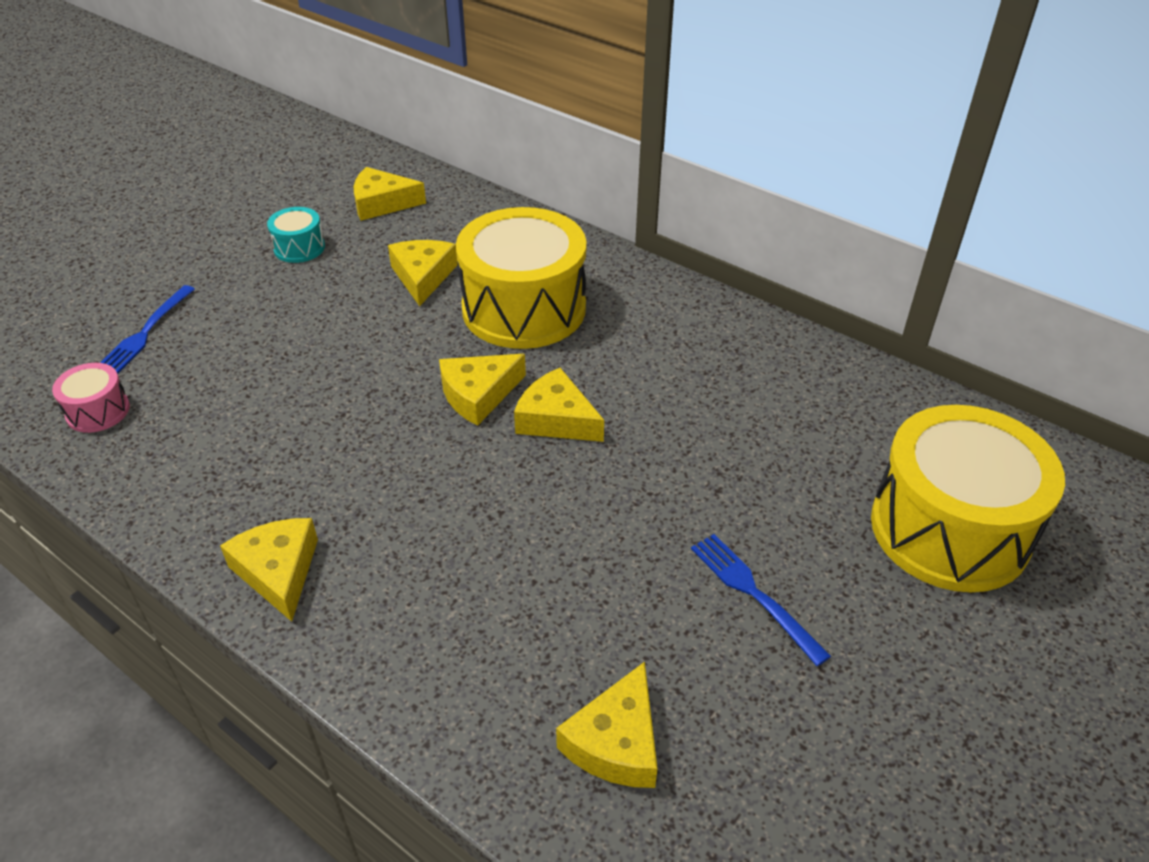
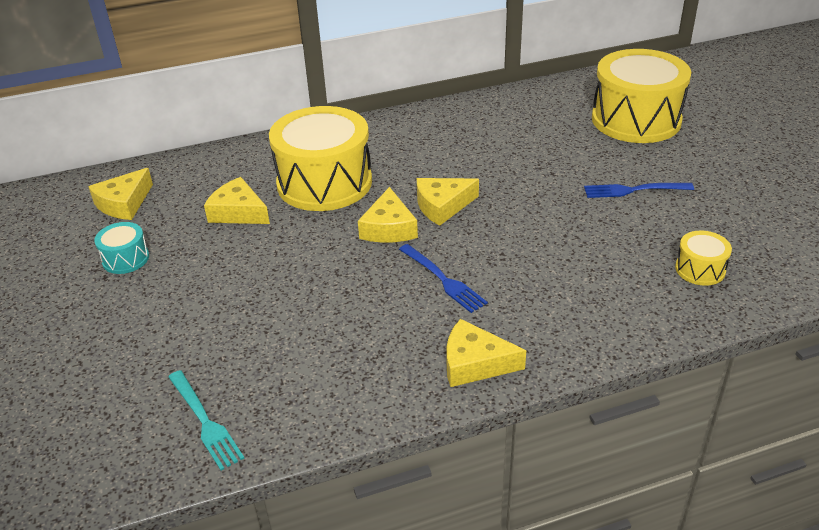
camera: 55 degrees left, 5 degrees down
pink drum [52,363,130,433] -> turquoise fork [168,370,244,471]
blue fork [100,285,195,374] -> blue fork moved to [399,244,488,313]
yellow cheese [556,662,658,788] -> yellow drum [675,231,732,286]

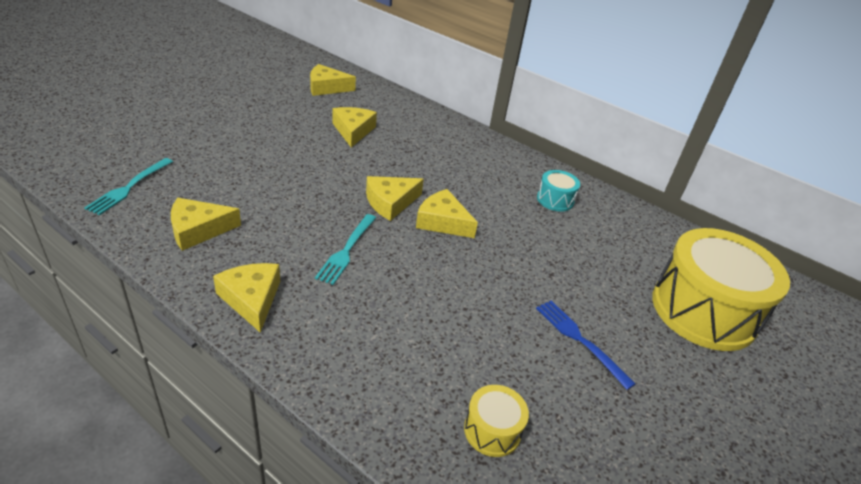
camera: 50 degrees right, 0 degrees up
turquoise drum [94,222,149,274] -> turquoise drum moved to [537,170,580,212]
yellow drum [269,106,372,211] -> none
blue fork [399,244,488,313] -> turquoise fork [315,214,376,285]
none -> yellow cheese [171,198,241,251]

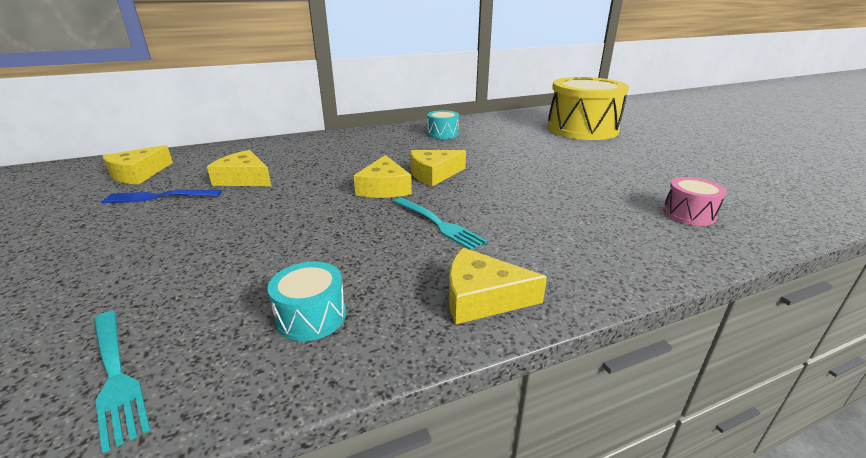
camera: 55 degrees left, 10 degrees down
yellow cheese [171,198,241,251] -> turquoise drum [268,262,346,341]
yellow drum [464,385,529,457] -> pink drum [663,177,727,226]
blue fork [536,301,635,390] -> blue fork moved to [101,190,222,203]

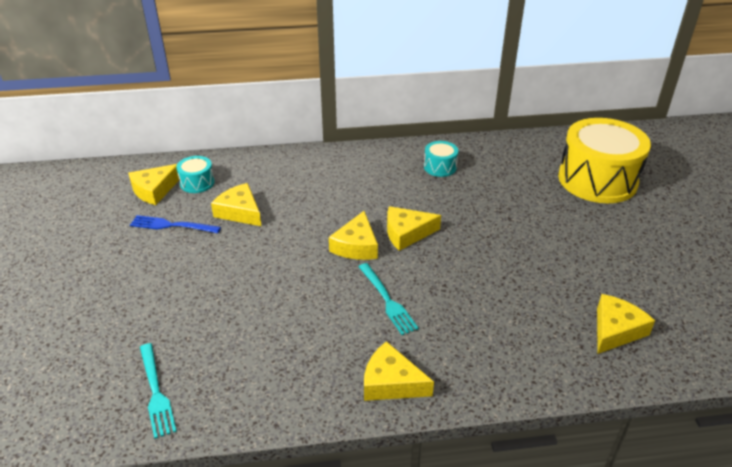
camera: 15 degrees right, 10 degrees up
turquoise drum [268,262,346,341] -> turquoise drum moved to [176,156,215,193]
pink drum [663,177,727,226] -> yellow cheese [597,294,655,354]

